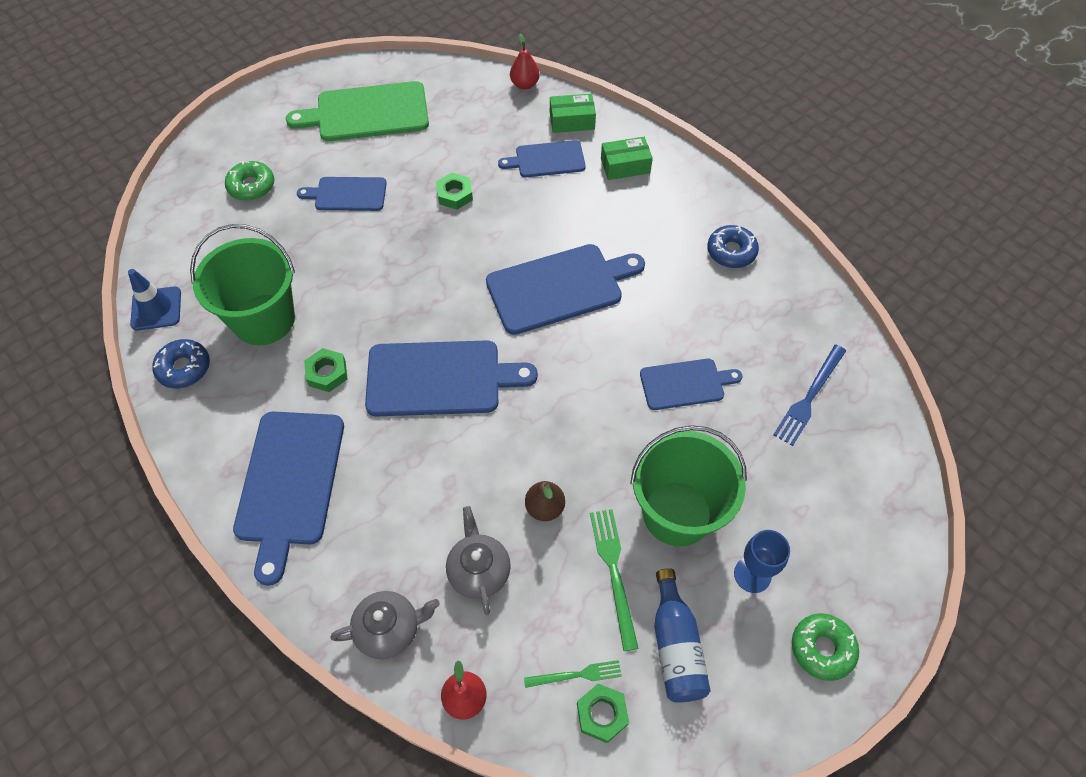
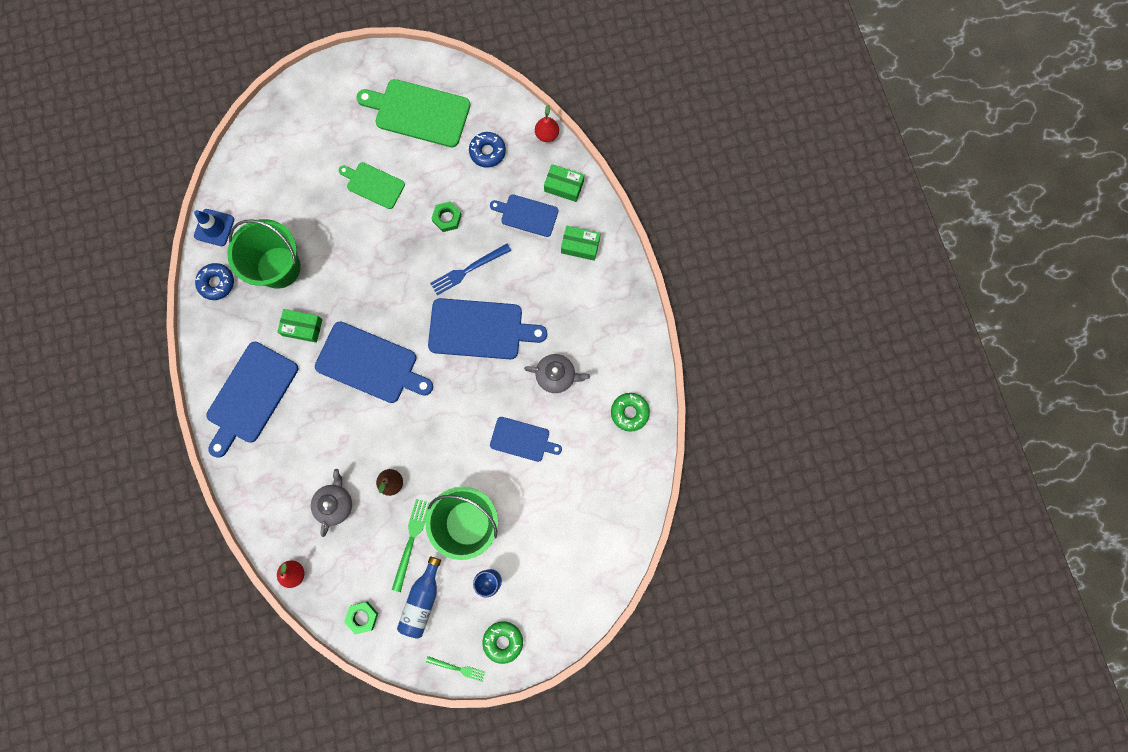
camera: 25 degrees right, 20 degrees up
green donut [225,161,274,201] -> green donut moved to [611,393,650,432]
blue cutting board [297,177,387,211] -> green cutting board [339,162,405,209]
green nut [304,348,348,392] -> green box [277,309,322,343]
grey teapot [330,591,440,659] -> grey teapot moved to [524,354,590,393]
green fork [524,660,622,688] -> green fork moved to [426,656,485,682]
blue donut [707,225,759,268] -> blue donut moved to [469,132,506,168]
blue fork [773,345,846,446] -> blue fork moved to [430,244,511,295]

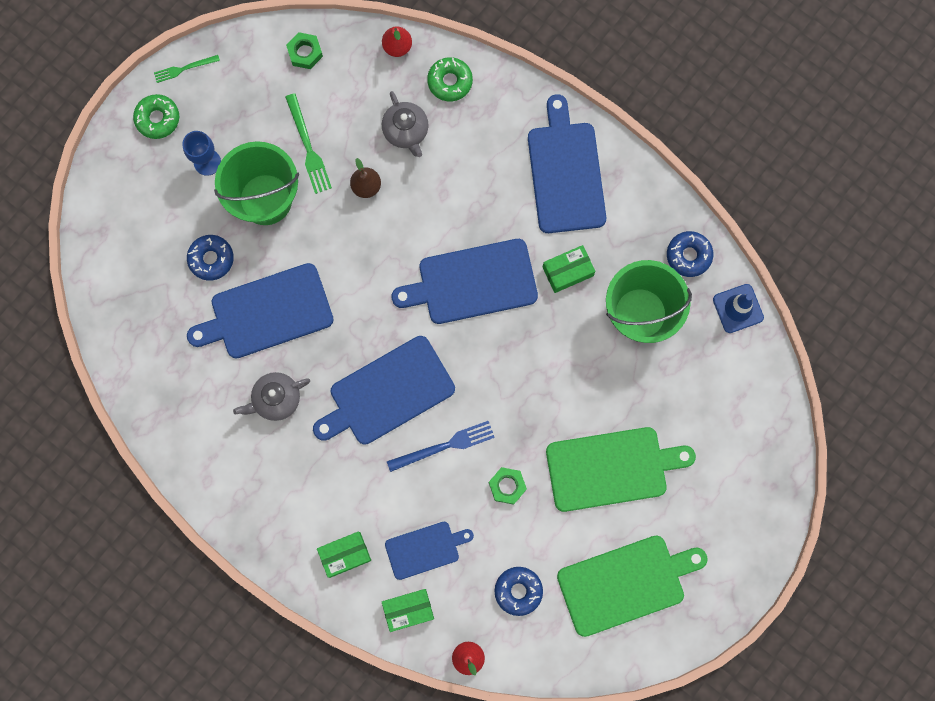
camera: 145 degrees right, 0 degrees up
green cutting board [339,162,405,209] -> green cutting board [546,427,696,512], size x1.69
blue bottle [397,557,441,639] -> none
blue fork [430,244,511,295] -> blue fork turned 45 degrees clockwise [387,421,495,472]
blue cutting board [490,417,562,462] -> blue cutting board [187,263,334,358], size x1.69
green donut [611,393,650,432] -> green donut moved to [427,57,473,101]
none -> blue donut [187,235,234,281]

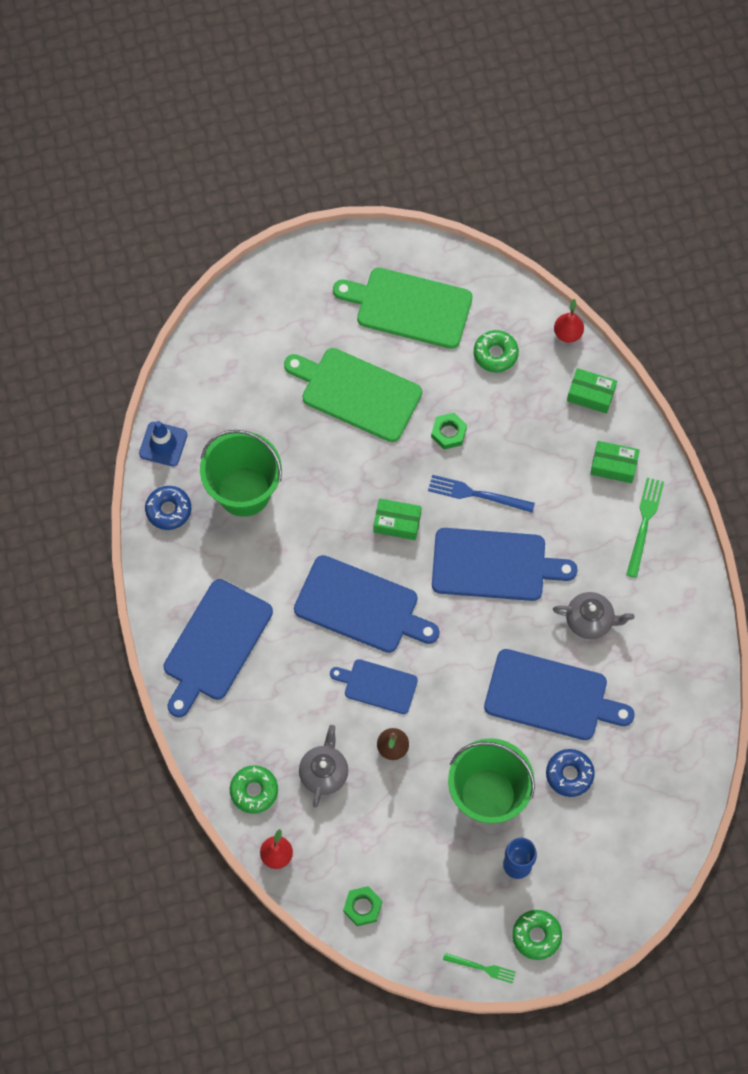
camera: 145 degrees left, 10 degrees down
green fork [285,93,332,194] -> green fork moved to [626,477,664,578]
blue cutting board [385,522,474,580] -> blue cutting board moved to [330,659,418,714]
blue donut [495,567,543,616] -> green donut [474,330,519,373]
green box [543,245,595,293] -> green box moved to [374,498,422,540]

